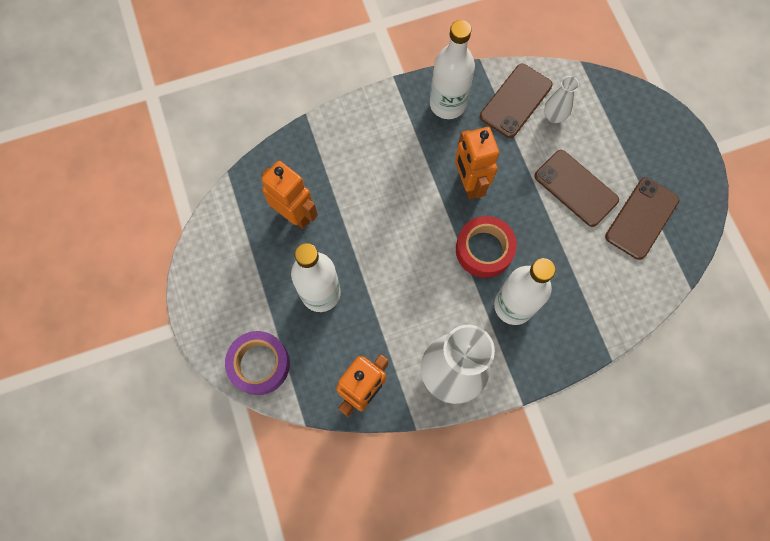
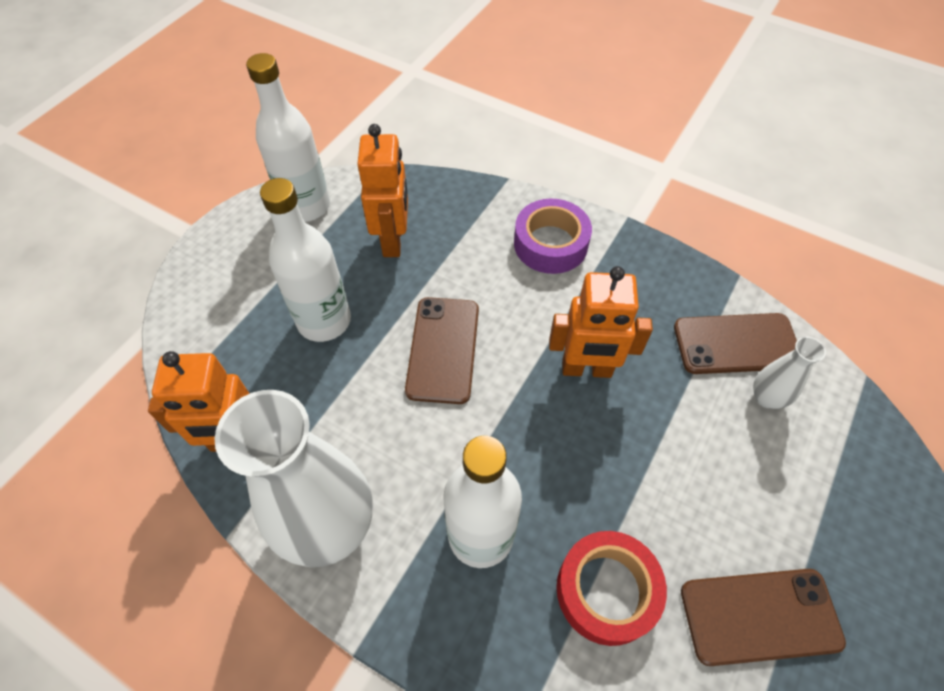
camera: 50 degrees right, 15 degrees down
purple tape [225,331,290,395] -> purple tape moved to [514,198,592,274]
white bottle [430,20,475,119] -> white bottle moved to [246,53,330,222]
orange robot [455,127,499,199] -> orange robot turned 120 degrees counterclockwise [549,266,653,378]
red tape [456,216,517,278] -> red tape moved to [556,531,667,646]
brown phone [534,150,619,227] -> brown phone moved to [405,297,479,404]

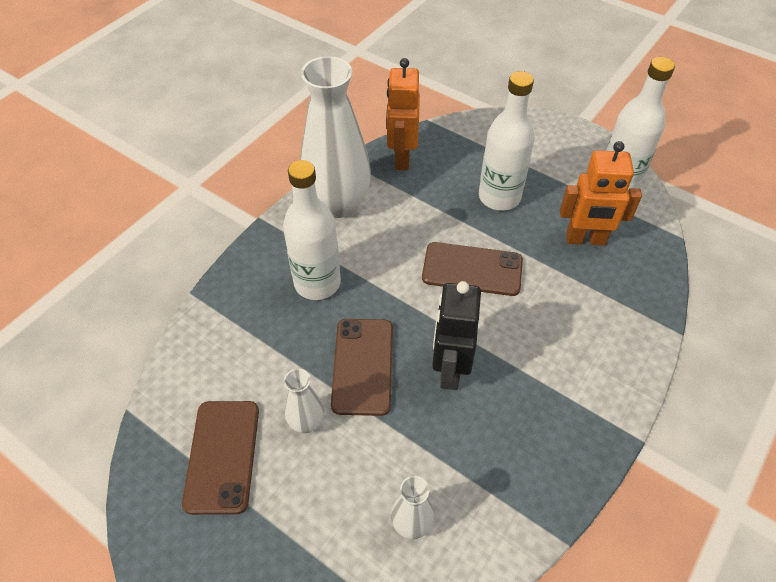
camera: 95 degrees right, 5 degrees down
purple tape [514,198,592,274] -> none
orange robot [549,266,653,378] -> black robot [432,281,481,390]
red tape [556,531,667,646] -> none
brown phone [674,313,797,374] -> brown phone moved to [331,319,393,416]
none -> white vase [284,369,324,433]

